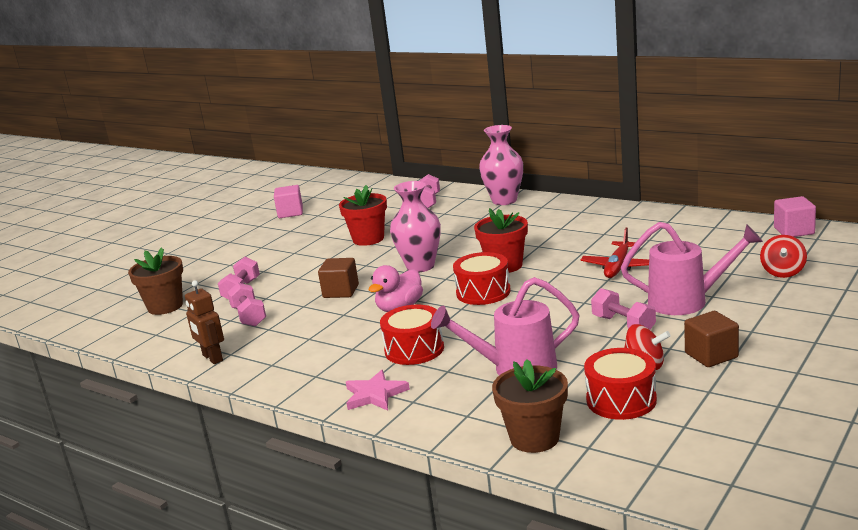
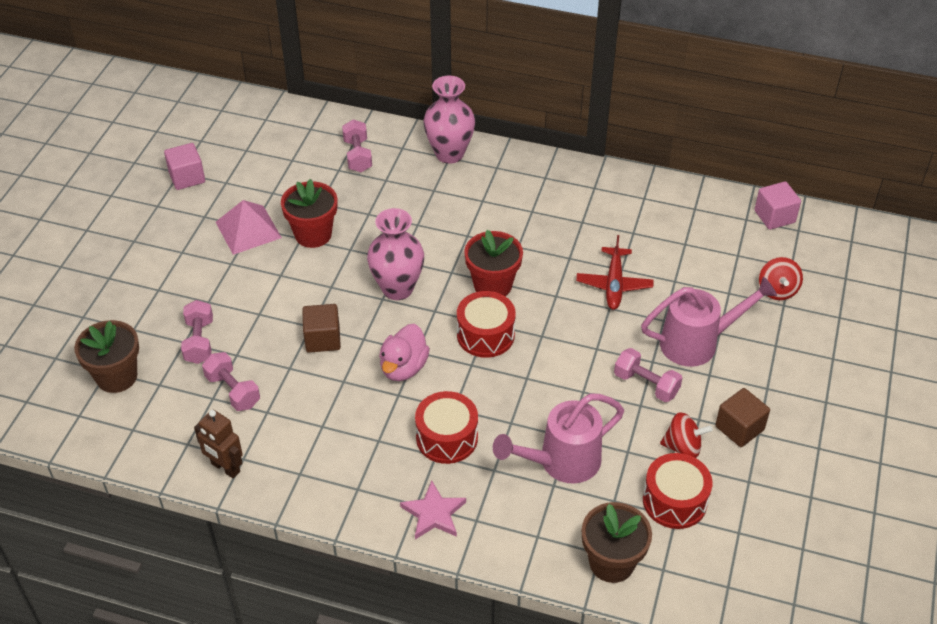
camera: 20 degrees left, 25 degrees up
none -> pink pyramid [216,200,282,255]

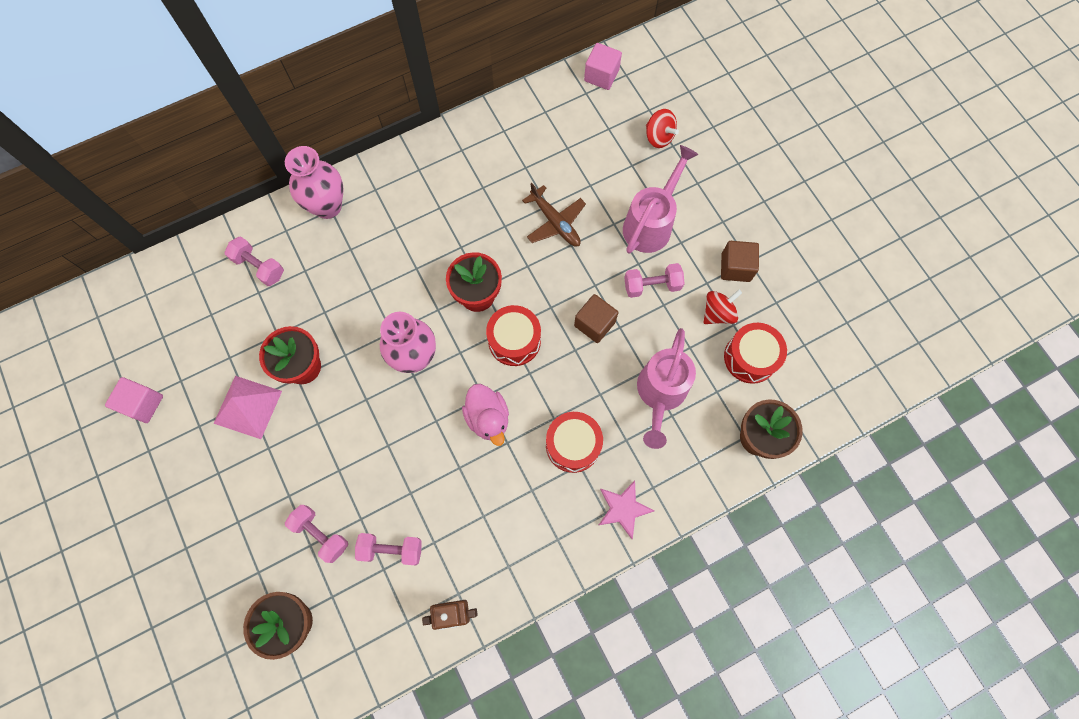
camera: 45 degrees left, 25 degrees up
brown cube [302,304,341,353] -> brown cube moved to [574,294,618,343]
red plane [576,235,654,310] -> brown plane [522,183,586,246]

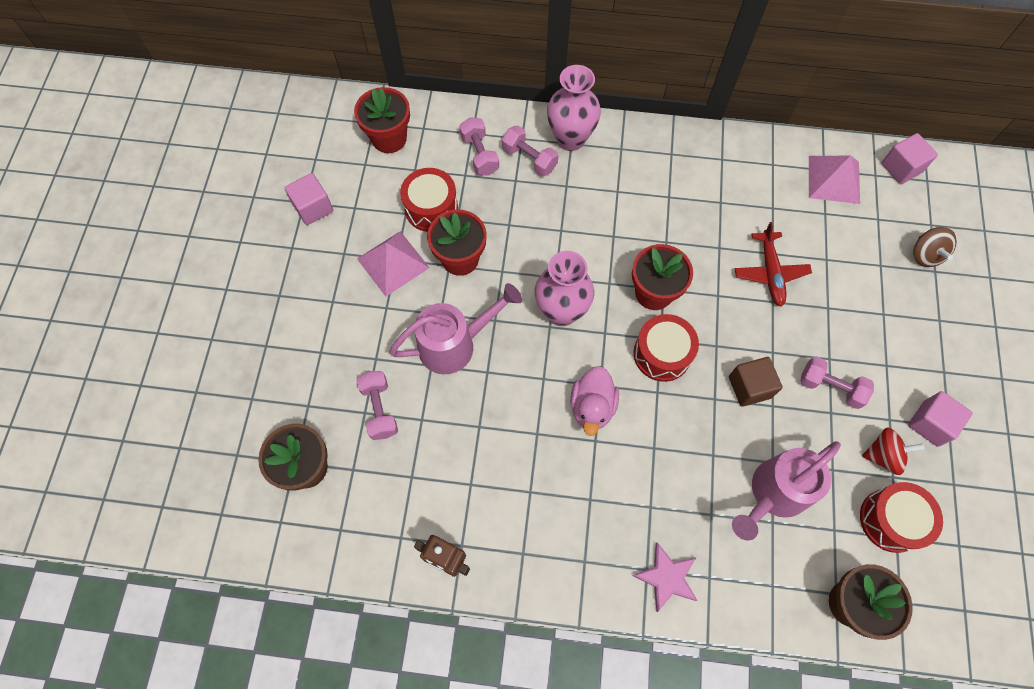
camera: 35 degrees right, 5 degrees down
pink dumbbell [355,533,422,565] -> pink dumbbell moved to [502,125,558,176]
brown plane [522,183,586,246] -> red plane [735,222,812,307]
red drum [546,412,603,473] -> red drum moved to [400,168,458,232]
pink watering can [623,145,698,254] -> pink watering can moved to [389,283,522,374]
red spinning top [646,109,679,148] -> brown spinning top [913,227,957,267]
brown cube [721,241,759,282] -> pink cube [908,391,973,447]
none -> red flower pot [354,87,410,153]
none -> pink pyramid [809,156,860,204]

